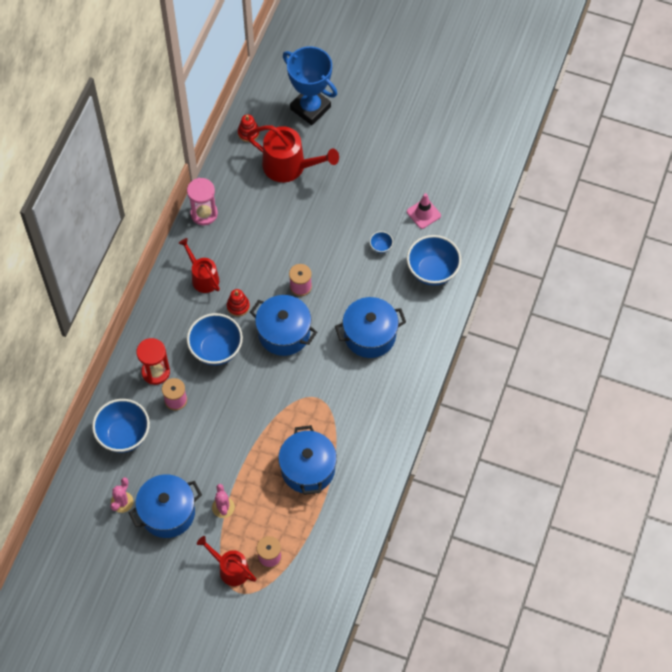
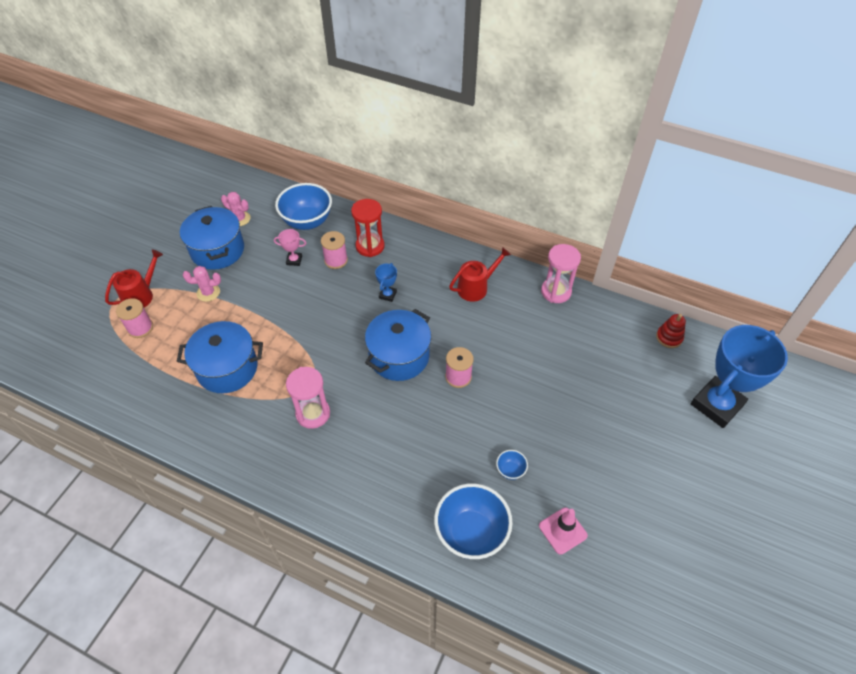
camera: 95 degrees right, 10 degrees down
blue bowl [187,313,243,365] -> blue trophy [375,263,397,302]
red stacking toy [227,289,250,317] -> none
red watering can [246,125,339,182] -> none
blue pot [335,297,406,358] -> none
none -> pink trophy [274,229,306,266]
none -> pink hourglass [286,367,330,429]

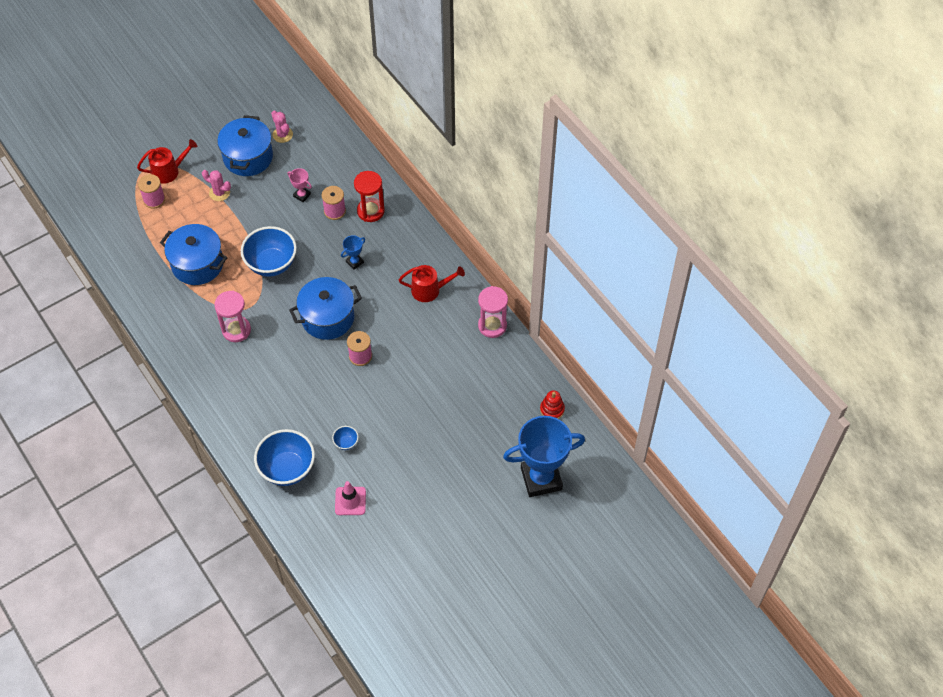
camera: 30 degrees right, 5 degrees up
blue bowl [275,183,332,230] -> blue bowl moved to [241,226,297,277]

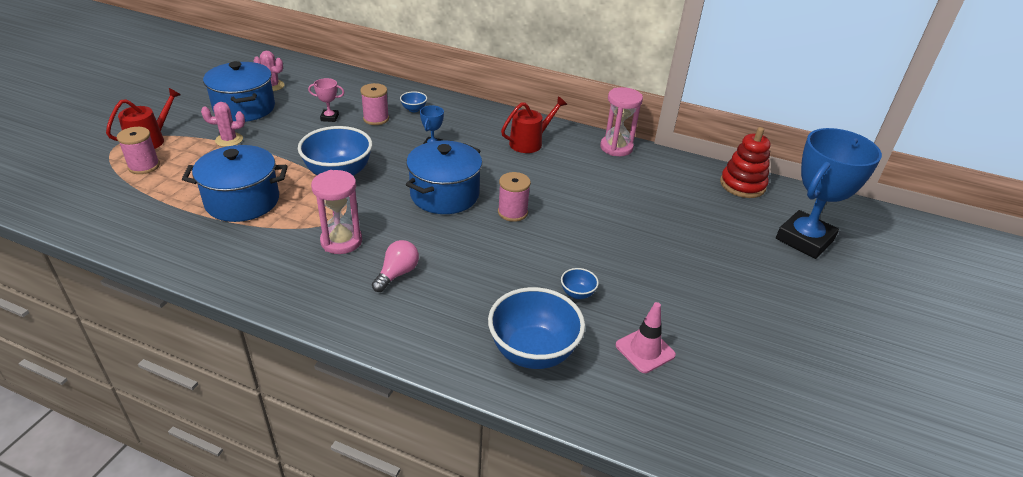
camera: 35 degrees left, 20 degrees down
red hourglass [354,171,385,222] -> blue bowl [400,91,427,112]
red stacking toy [540,390,565,419] -> red stacking toy [720,127,770,198], size x1.57
none -> pink light bulb [372,240,419,292]

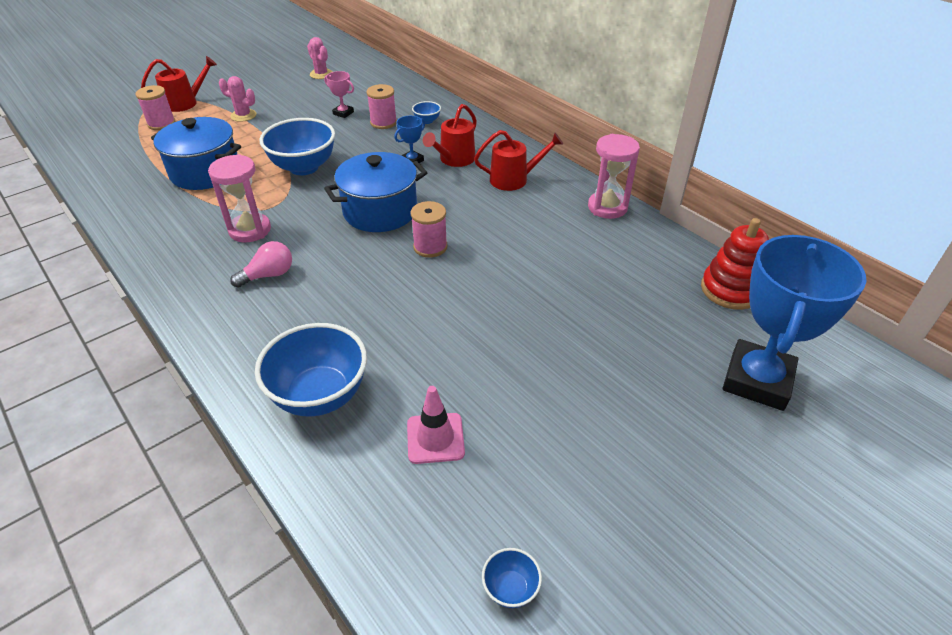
camera: 30 degrees right, 5 degrees up
blue pot [203,61,275,122] -> none
blue bowl [561,268,599,299] -> blue bowl moved to [482,548,542,608]
blue trophy [776,128,882,259] -> blue trophy turned 45 degrees counterclockwise [723,235,867,411]
none -> red watering can [423,104,477,167]

